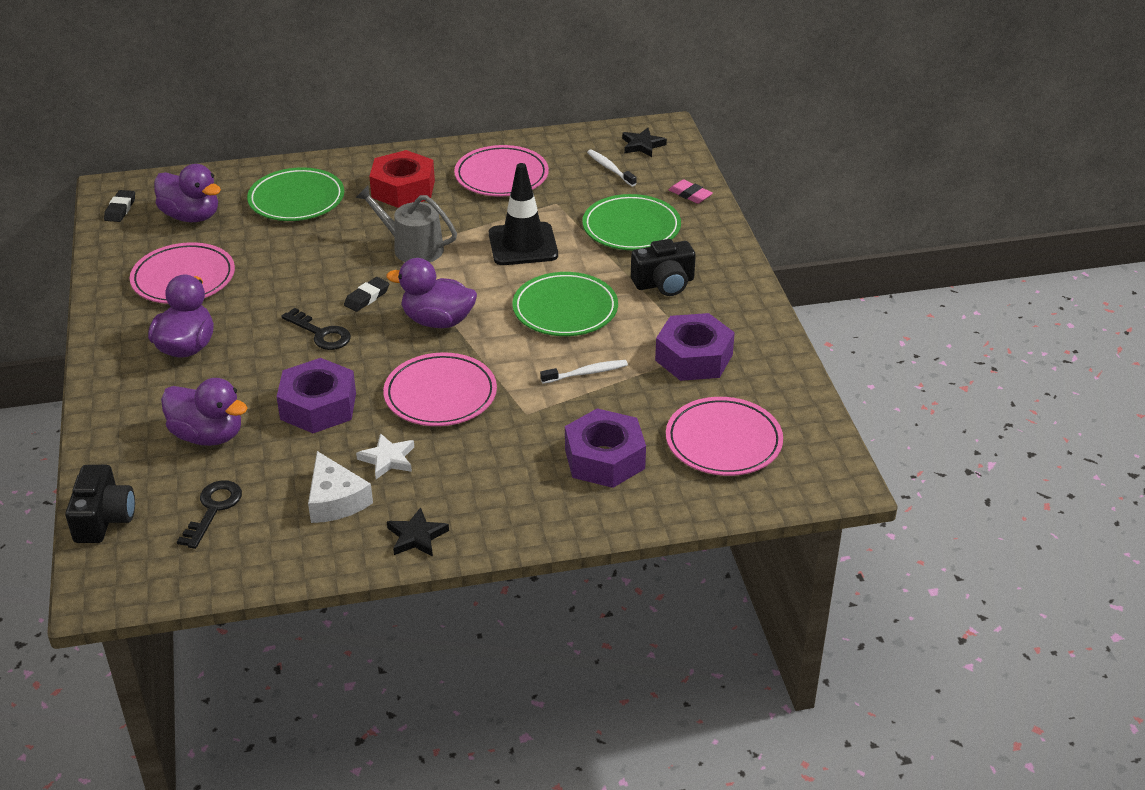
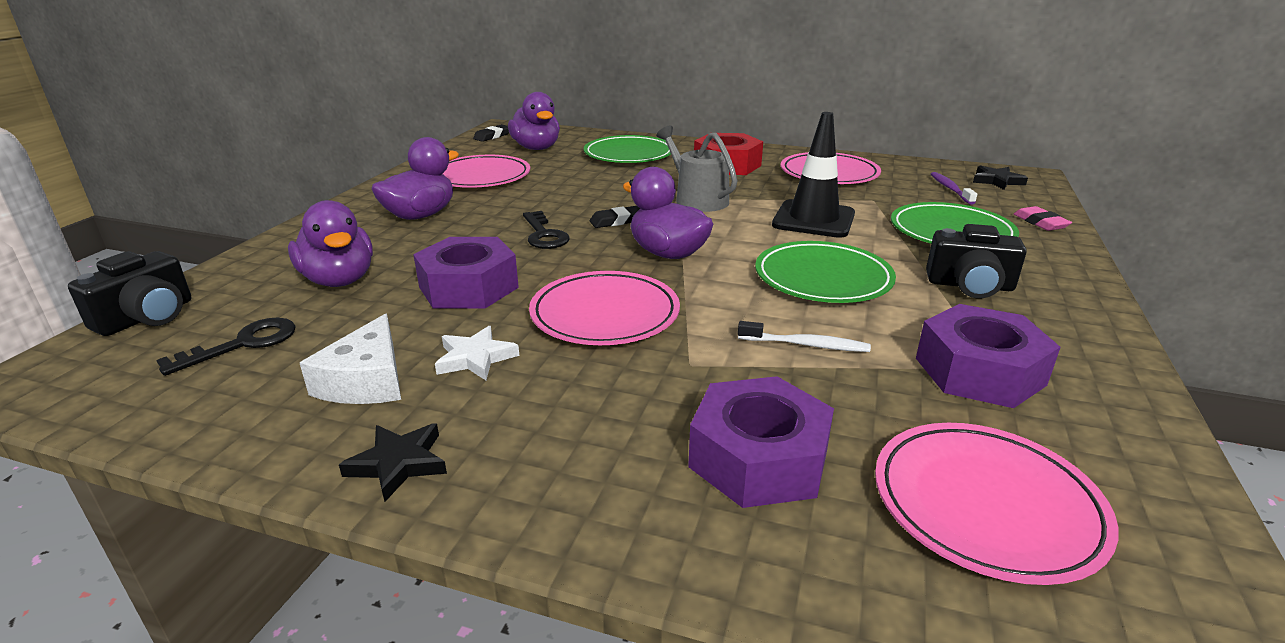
camera: 30 degrees right, 10 degrees down
white toothbrush [587,149,637,186] -> purple toothbrush [931,172,977,205]

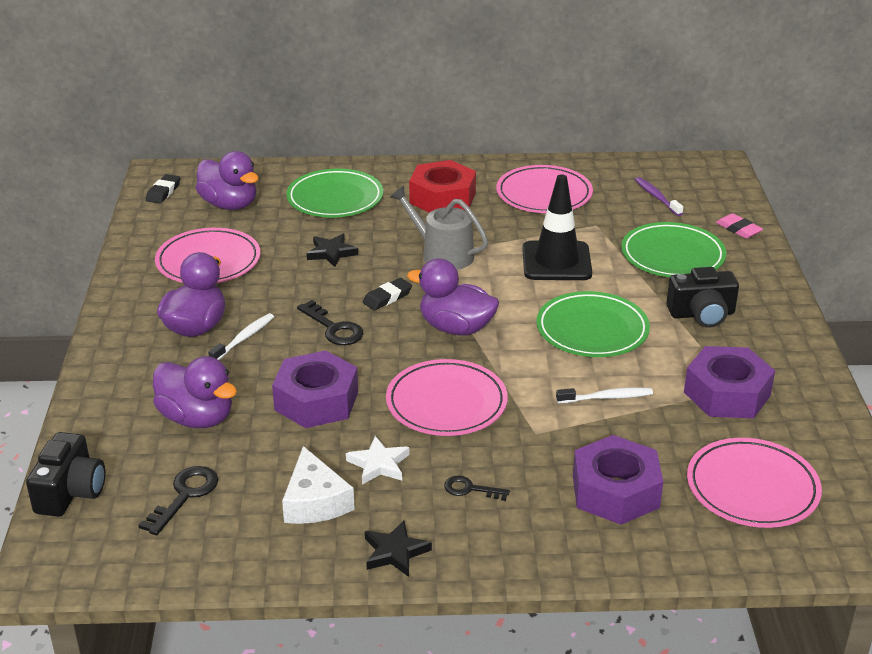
camera: 20 degrees left, 5 degrees up
black star [973,165,1028,190] -> black star moved to [307,234,358,267]
none -> white toothbrush [208,313,274,360]
none -> black key [444,475,510,501]

